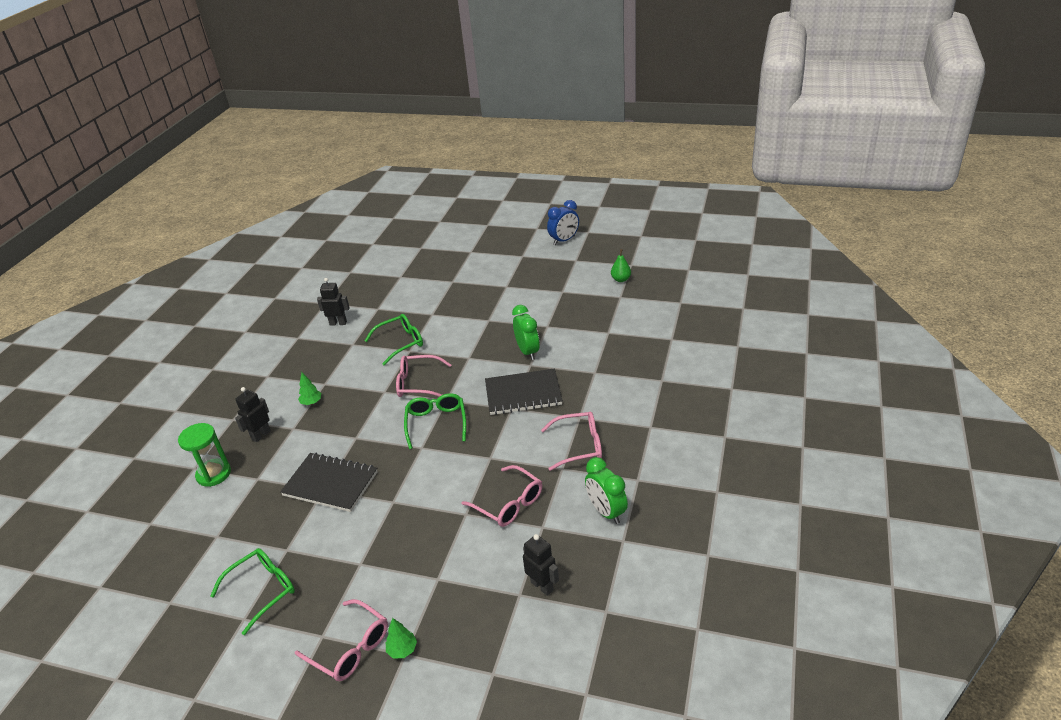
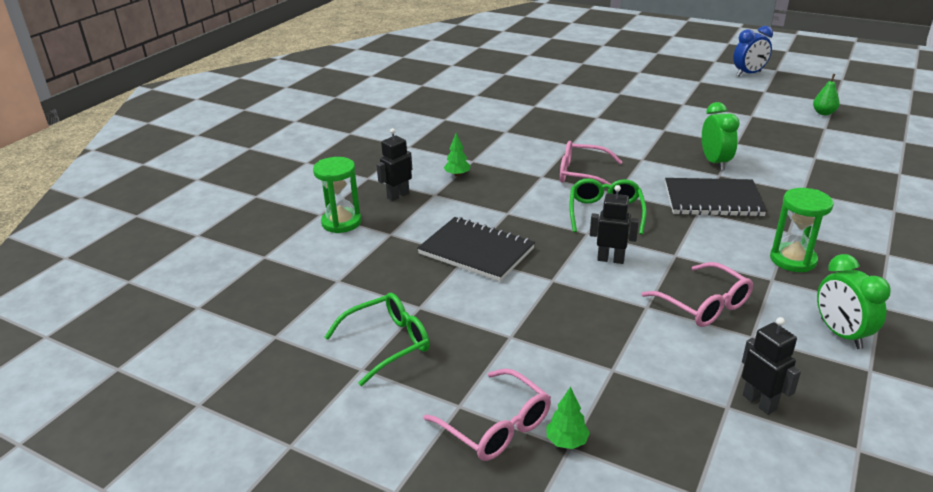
camera: 10 degrees right, 5 degrees down
black robot [317,278,350,326] -> black robot moved to [590,185,639,264]
green glasses [365,314,423,366] -> none
pink glasses [541,412,602,471] -> green hourglass [770,188,833,272]

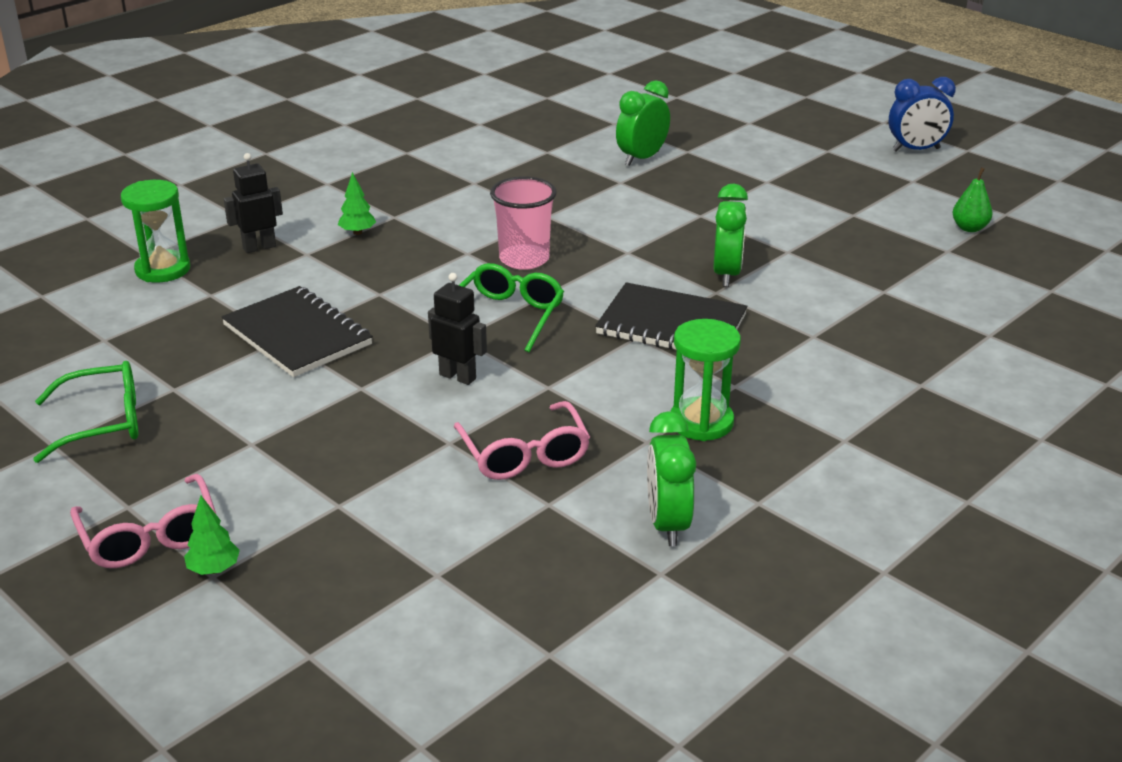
camera: 15 degrees right, 0 degrees up
pink glasses [560,141,622,185] -> pink cup [490,176,557,270]
black robot [742,317,801,415] -> none
none -> green clock [616,80,670,166]

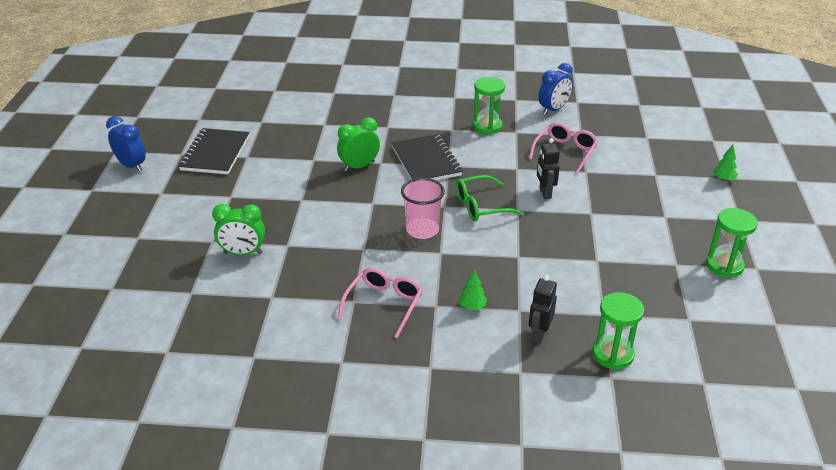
camera: 130 degrees left, 5 degrees up
green glasses [33,361,138,463] -> green hourglass [706,208,758,278]
pink glasses [70,474,216,568] -> pink glasses moved to [338,267,423,338]
black notebook [221,286,373,377] -> black notebook moved to [178,128,249,174]
black robot [224,153,283,253] -> black robot turned 90 degrees clockwise [529,275,557,343]
green clock [647,411,696,546] -> blue clock [538,63,573,115]
green pear [952,167,993,232] -> none

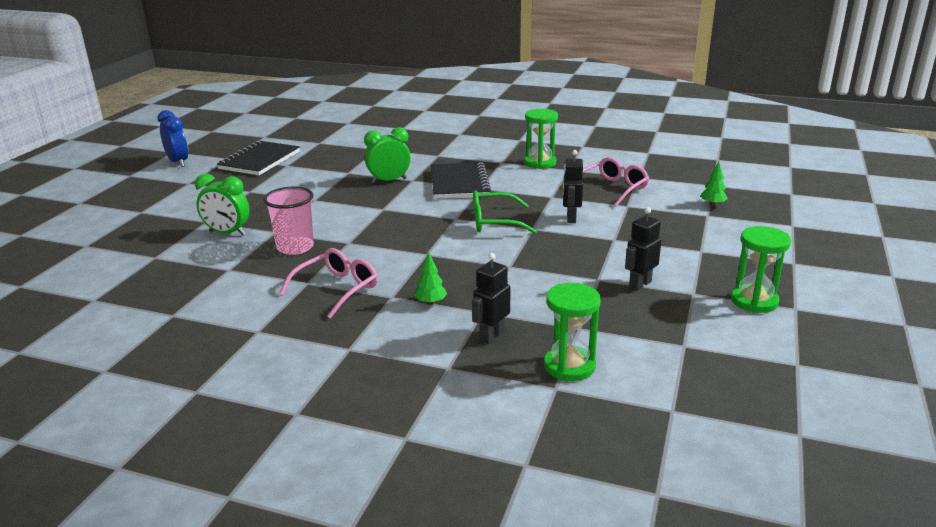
camera: 15 degrees right, 10 degrees down
pink cup [401,178,445,239] -> pink cup moved to [263,186,314,255]
blue clock [538,63,573,115] -> none
green tree [713,145,738,181] -> green tree moved to [700,162,728,206]
none -> black robot [625,207,661,291]

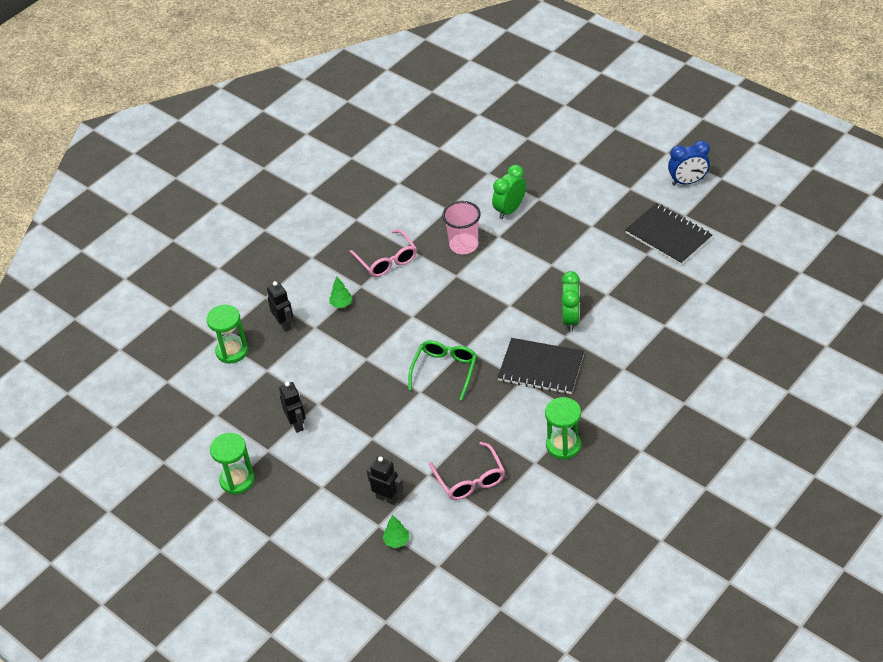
camera: 115 degrees right, 20 degrees up
black robot [563,150,583,223] -> black robot moved to [367,457,404,505]

